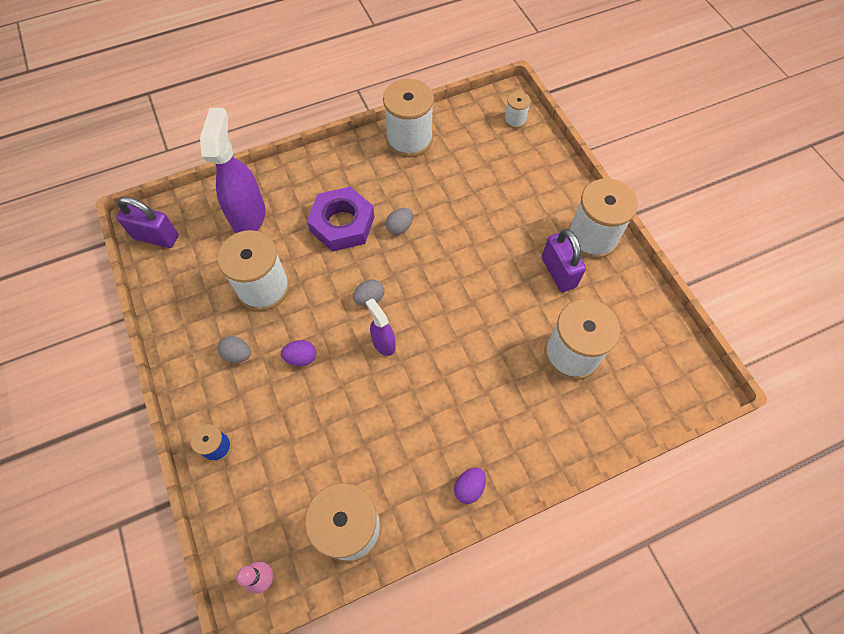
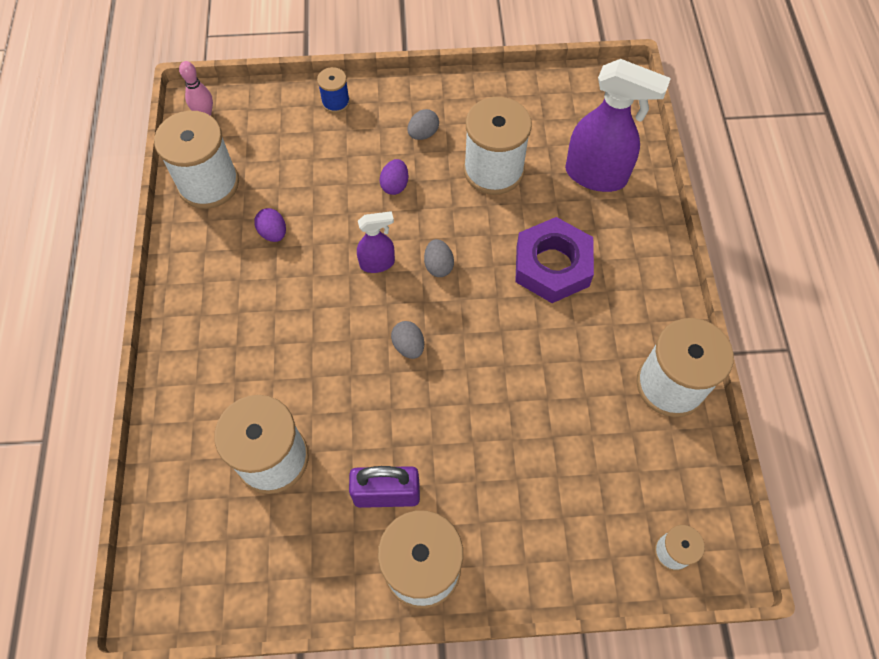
camera: 110 degrees right, 0 degrees up
purple padlock [116,197,179,248] -> none
grey egg [386,208,413,235] -> grey egg moved to [391,321,424,359]
purple egg [454,468,486,504] -> purple egg moved to [254,208,286,242]

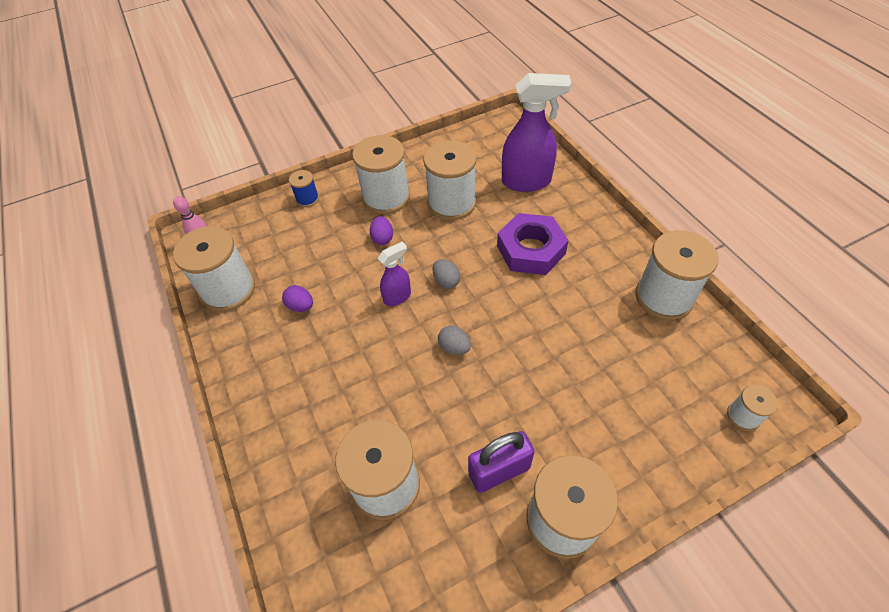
camera: 20 degrees left, 10 degrees down
grey egg [408,109,439,140] -> white spool [352,135,410,214]

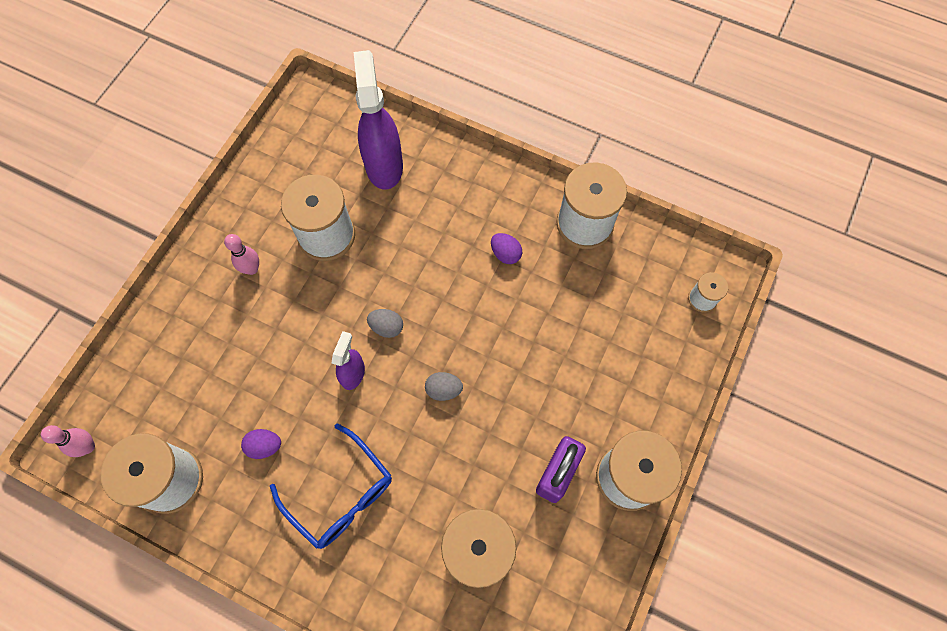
camera: 40 degrees left, 15 degrees up
blue spool [289,170,319,207] -> none
white spool [352,135,410,214] -> pink bowling pin [224,234,259,275]
purple egg [370,216,393,245] -> purple egg moved to [491,233,522,264]
purple nut [497,213,569,275] -> none
purple spray bottle [502,73,571,192] -> purple spray bottle turned 60 degrees counterclockwise [354,50,403,190]
none -> blue glasses [270,423,392,549]

